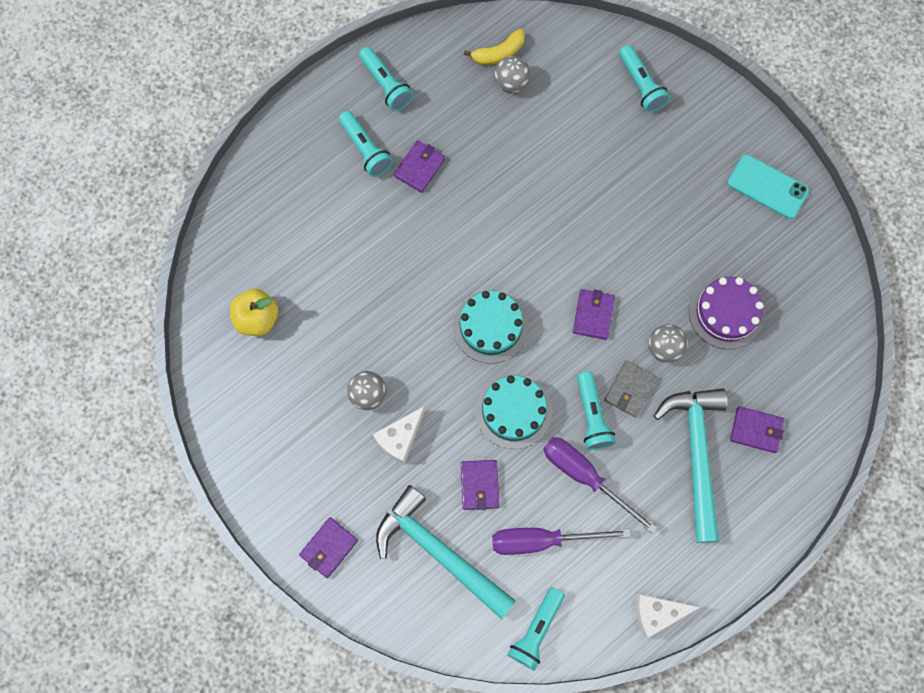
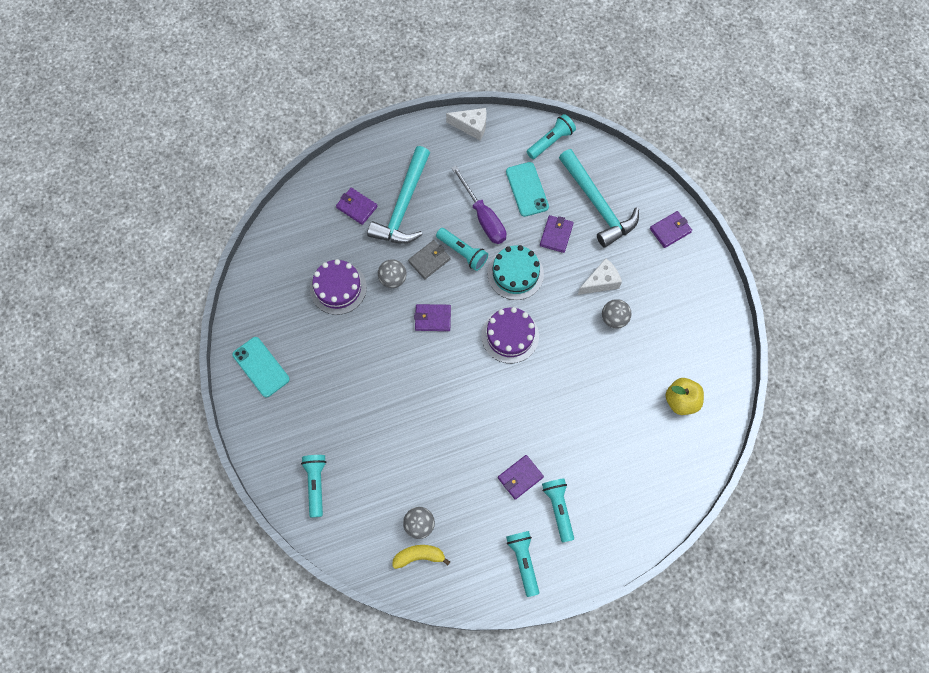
camera: 160 degrees left, 5 degrees down
turquoise cake [453,291,529,364] -> purple cake [481,307,539,363]
purple screwdriver [492,528,631,555] -> turquoise phone [506,162,549,217]
purple wallet [573,289,615,340] -> purple wallet turned 60 degrees clockwise [414,304,451,331]
turquoise flashlight [577,371,616,450] -> turquoise flashlight turned 120 degrees clockwise [436,228,488,271]

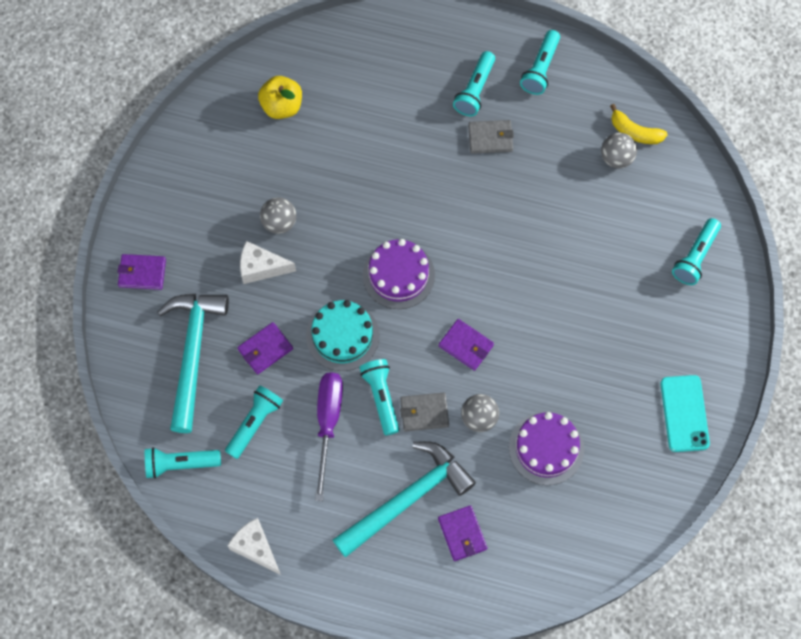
camera: 145 degrees left, 0 degrees up
purple wallet [498,455,544,500] -> grey wallet [468,120,514,154]
turquoise phone [506,162,549,217] -> turquoise flashlight [225,385,283,459]

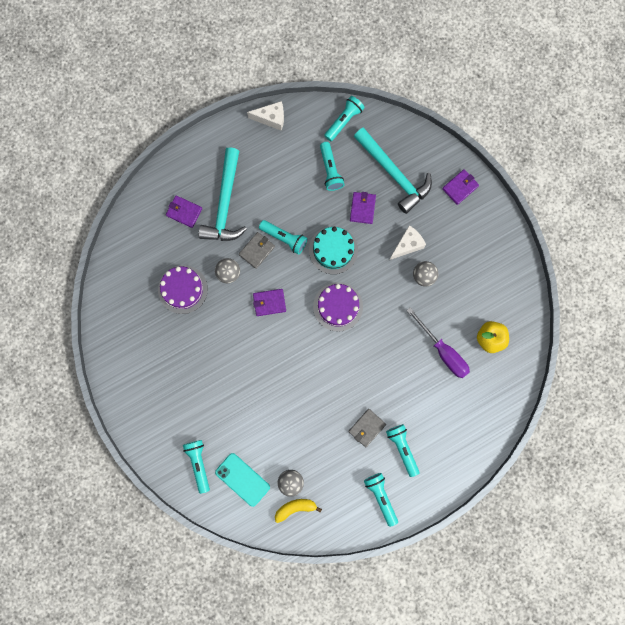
camera: 135 degrees right, 10 degrees up
purple screwdriver [315,372,343,501] -> purple screwdriver moved to [406,307,470,378]
turquoise phone [660,375,710,452] -> turquoise phone moved to [215,453,270,507]

